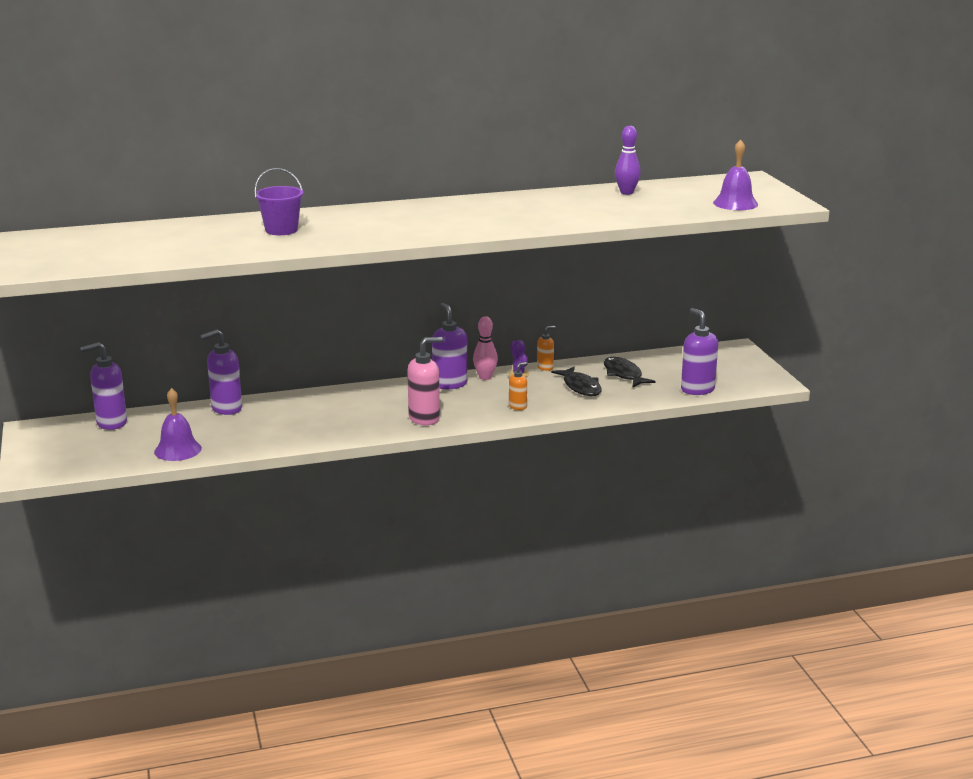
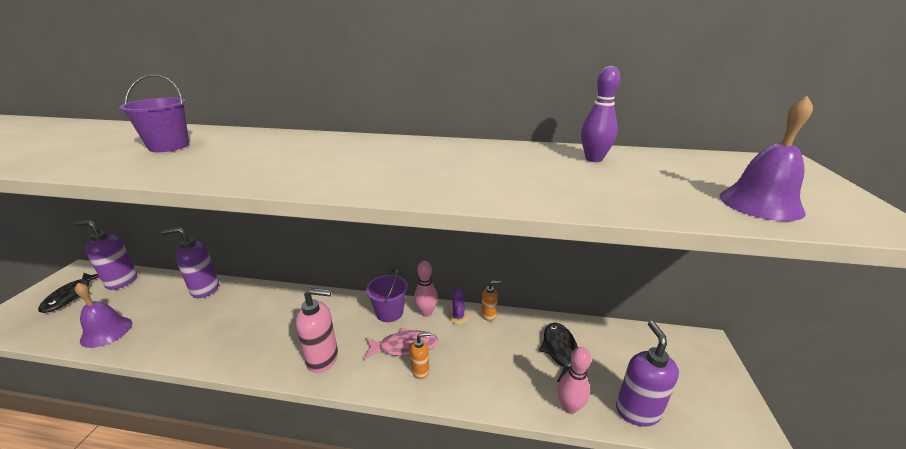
camera: 25 degrees right, 5 degrees up
purple soap dispenser [432,303,467,389] -> purple bucket [366,267,408,322]
black fish [551,367,602,396] -> black fish moved to [38,273,99,313]
none -> pink fish [364,328,438,360]
none -> pink bowling pin [557,347,591,414]

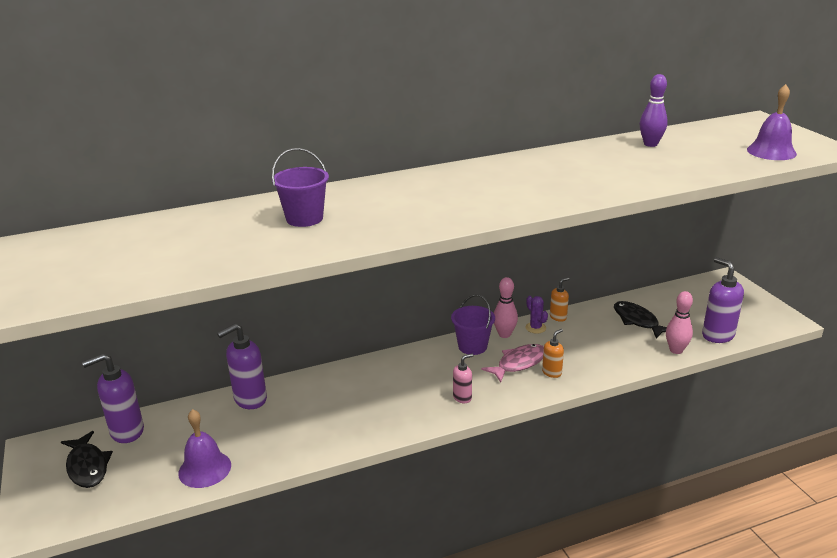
camera: 30 degrees left, 0 degrees up
pink soap dispenser [296,288,338,373] -> pink soap dispenser [453,354,474,403], size x0.55

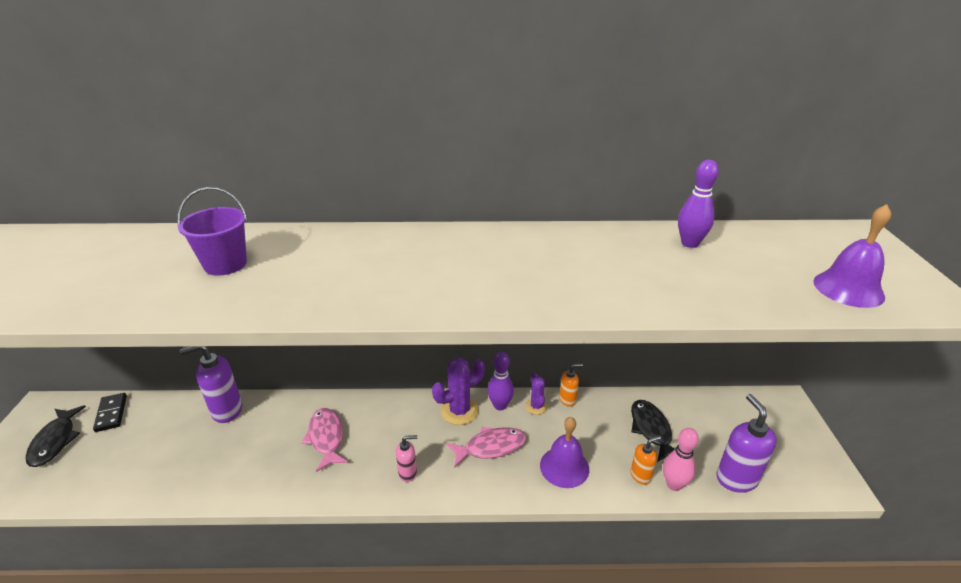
camera: 20 degrees right, 5 degrees up
purple soap dispenser [82,353,144,443] -> black domino [93,393,127,432]
purple bell [178,409,231,488] -> purple bell moved to [540,417,589,488]
purple bucket [451,295,495,355] -> purple cactus [432,358,485,425]
pink bowling pin [494,277,518,338] -> purple bowling pin [487,352,514,410]
orange soap dispenser [542,329,564,378] -> orange soap dispenser moved to [630,436,661,485]
none -> pink fish [302,408,348,472]

